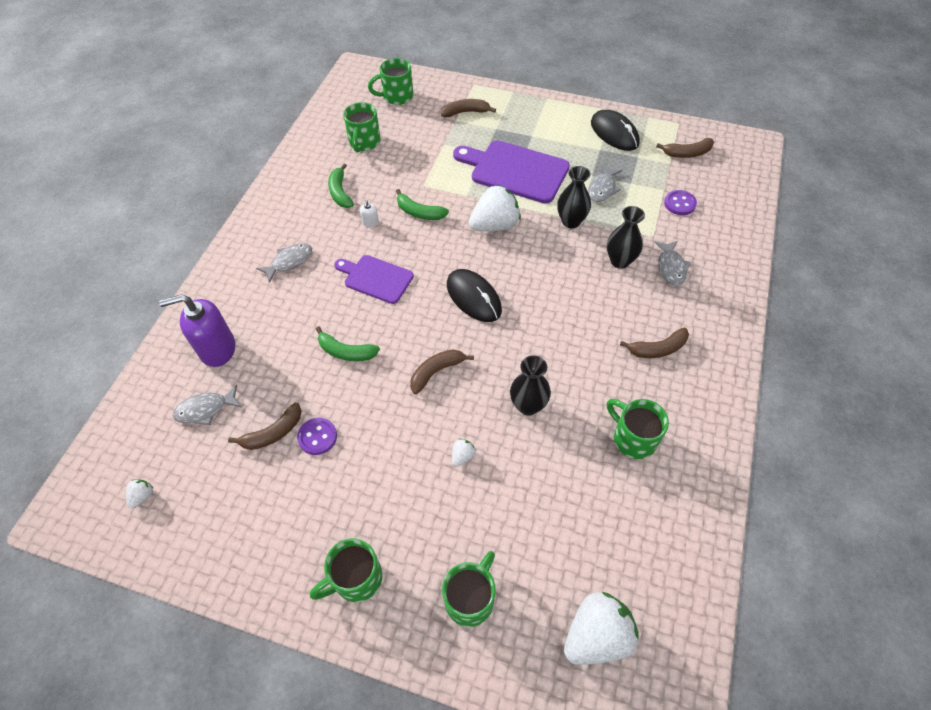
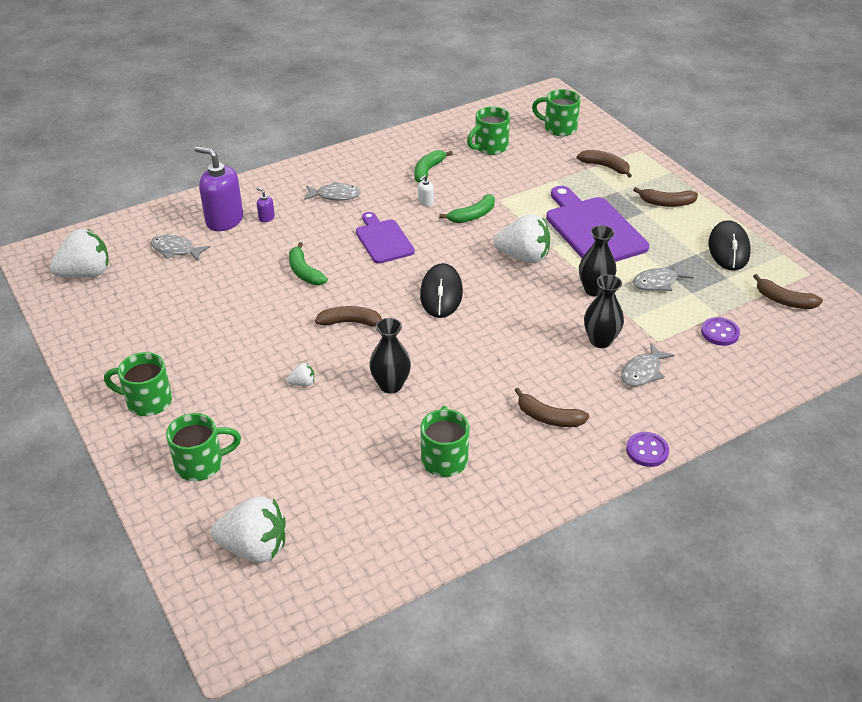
camera: 40 degrees right, 15 degrees down
white strawberry [126,479,154,509] -> white strawberry [49,229,109,278], size x2.34
brown banana [228,402,301,450] -> brown banana moved to [633,187,698,207]
purple button [297,418,337,455] -> purple button moved to [626,432,669,467]
green banana [396,189,449,220] -> green banana turned 105 degrees counterclockwise [439,194,495,223]
none -> purple soap dispenser [257,187,275,222]

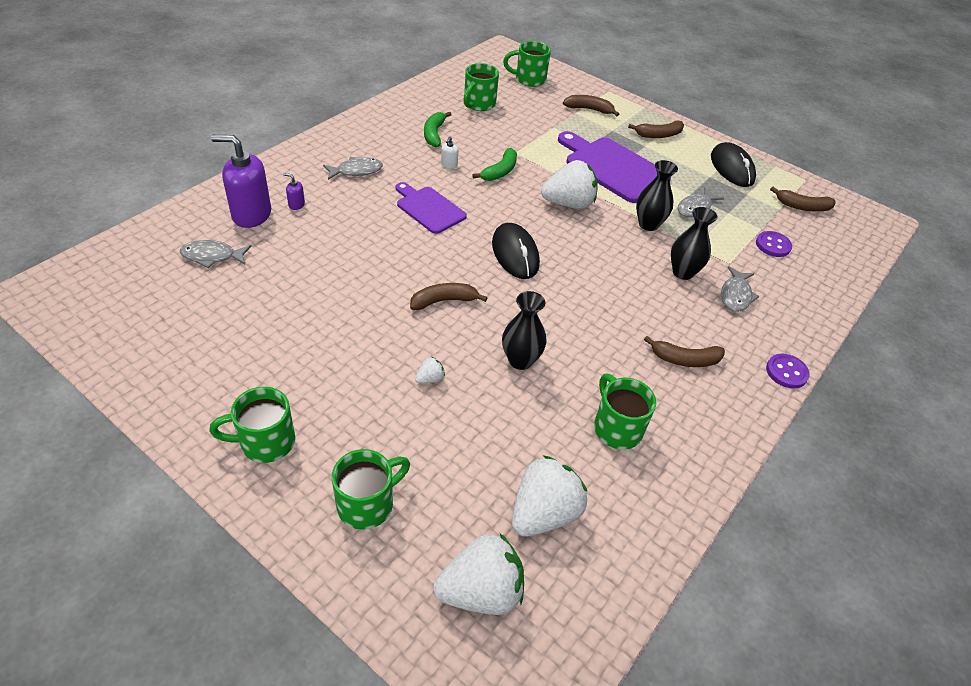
camera: 25 degrees left, 5 degrees up
white strawberry [49,229,109,278] -> white strawberry moved to [512,455,587,537]
green banana [289,242,328,285] -> none

